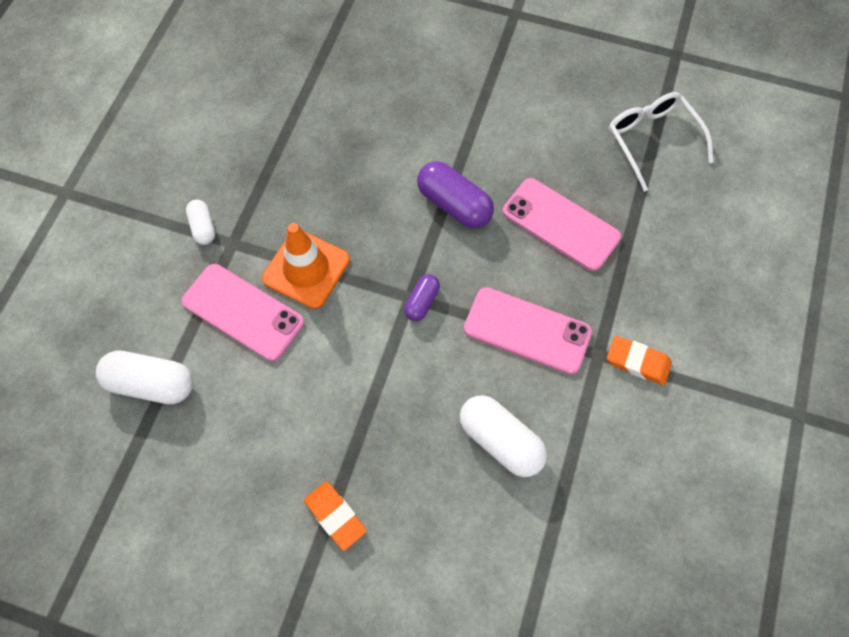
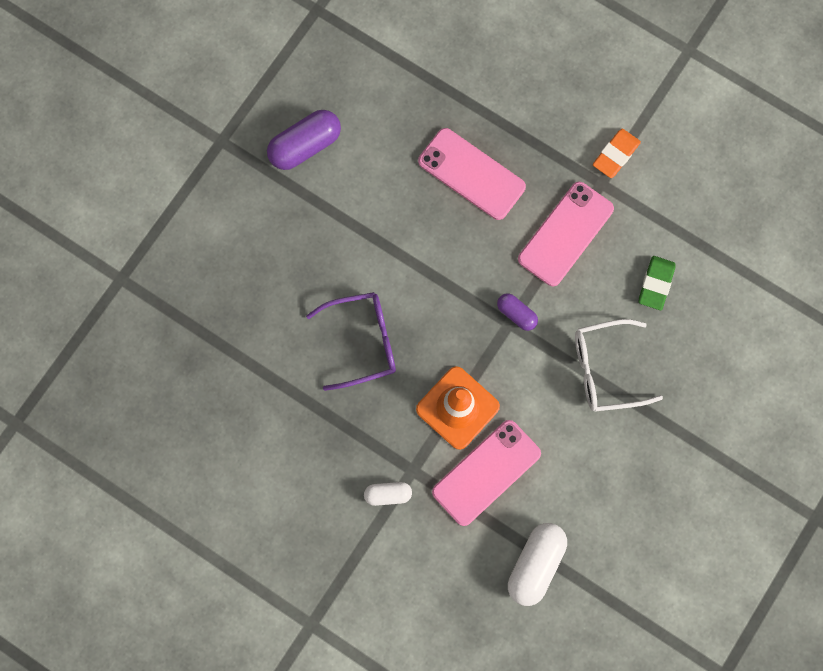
camera: 75 degrees left, 10 degrees up
orange eraser [304,481,367,551] -> none
purple capsule [417,161,494,229] -> purple capsule moved to [267,110,341,170]
white capsule [460,395,547,477] -> green eraser [639,256,676,310]
pink phone [502,178,621,271] -> pink phone turned 75 degrees clockwise [418,128,526,220]
white glasses [609,92,713,192] -> white glasses moved to [575,319,663,412]
none -> purple glasses [306,292,396,391]

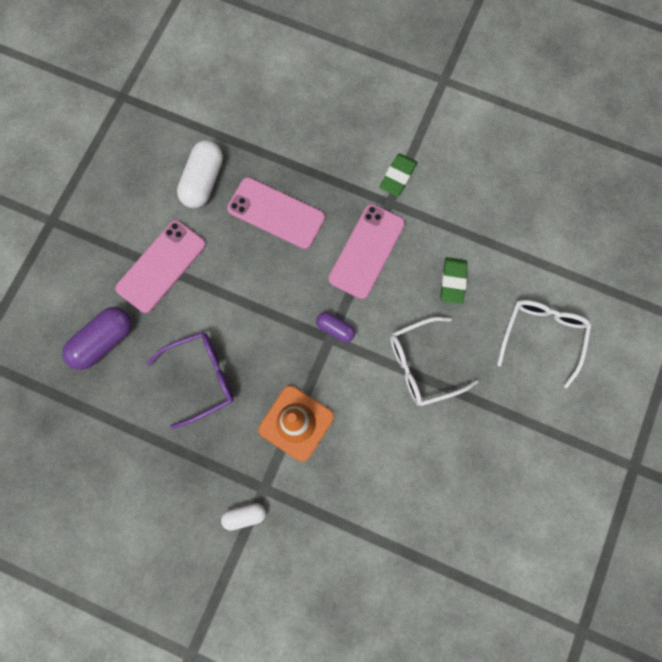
camera: 10 degrees left, 0 degrees up
purple capsule [267,110,341,170] -> purple capsule moved to [62,307,132,370]
pink phone [432,420,541,526] -> pink phone moved to [115,220,206,313]
white capsule [508,523,567,606] -> white capsule moved to [177,140,223,208]
orange eraser [593,129,641,178] -> green eraser [380,153,417,196]
none -> white glasses [497,300,592,388]

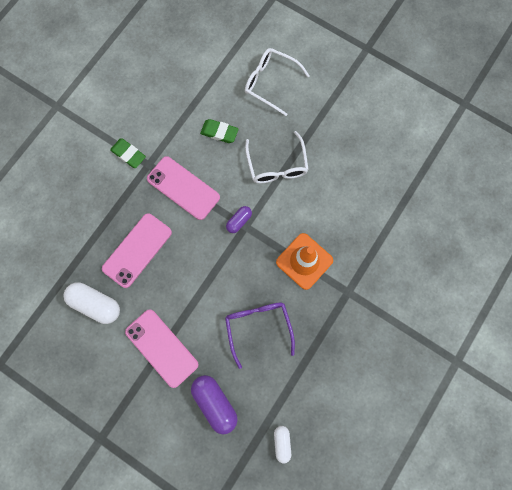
camera: 80 degrees left, 0 degrees up
white capsule [221,503,266,531] -> white capsule moved to [274,426,291,463]

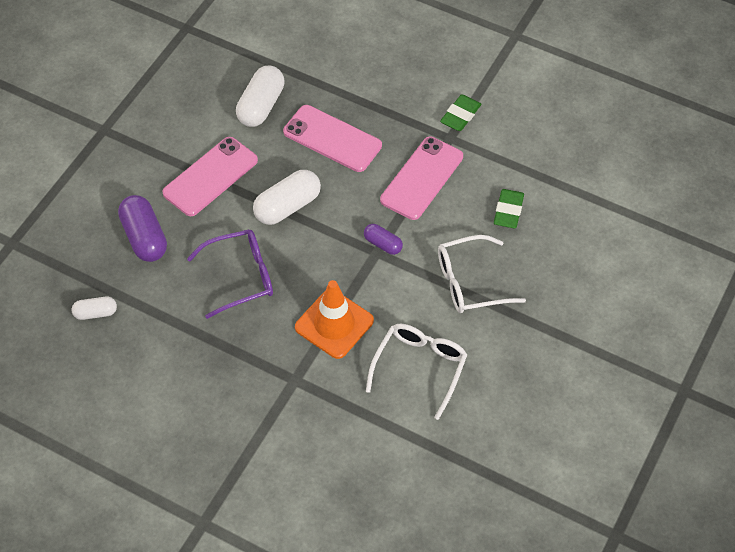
camera: 85 degrees right, 20 degrees down
purple capsule [191,375,238,434] -> purple capsule turned 75 degrees counterclockwise [118,195,167,262]
white glasses [245,48,310,116] -> white glasses moved to [366,324,467,420]
none -> white capsule [253,170,321,225]

